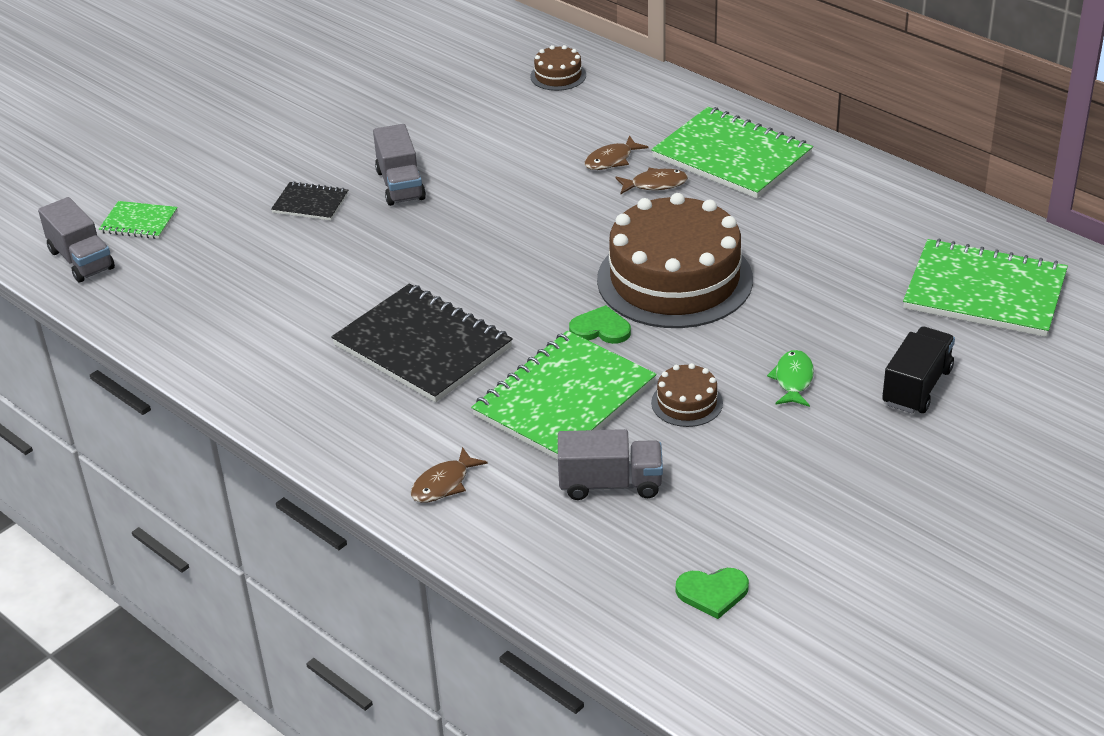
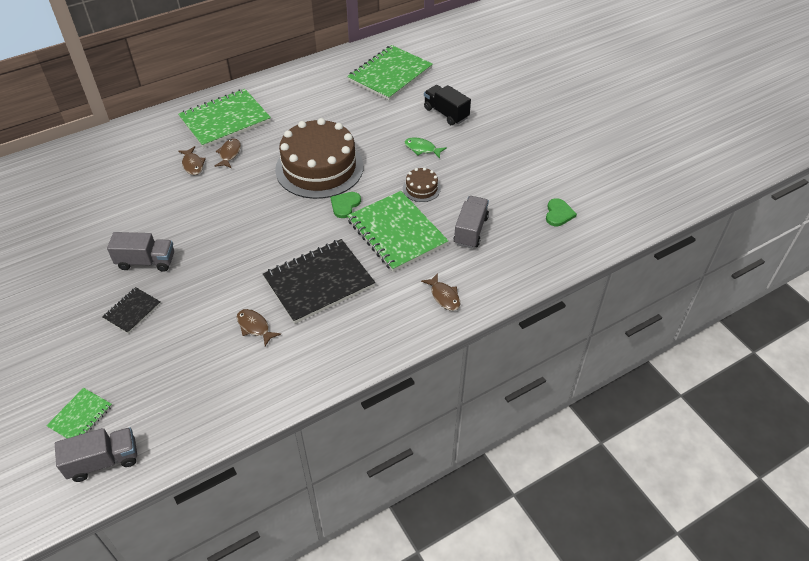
camera: 75 degrees left, 10 degrees up
brown cake [530,45,586,91] -> none
none -> brown fish [237,309,281,346]

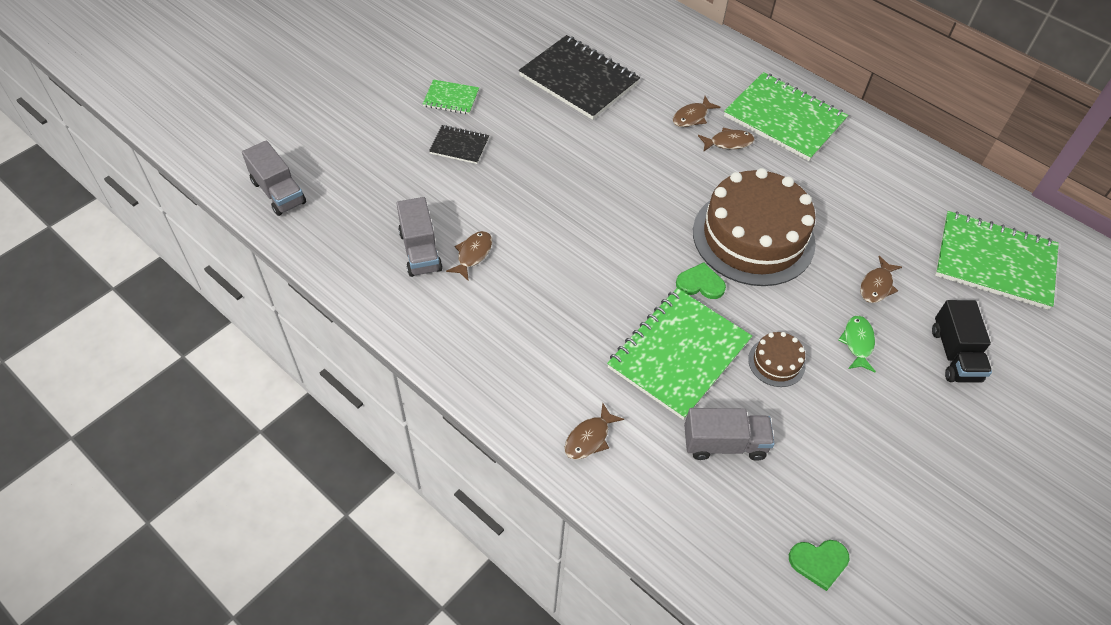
camera: 70 degrees right, 5 degrees up
green notebook [46,388,112,439] -> green notebook moved to [423,79,479,114]
grey truck [107,232,174,272] -> grey truck moved to [396,197,443,277]
black notebook [263,239,375,324] -> black notebook moved to [519,35,640,120]
black truck [424,85,471,125] -> black truck turned 150 degrees clockwise [932,300,992,383]
none -> brown fish [860,256,902,303]

